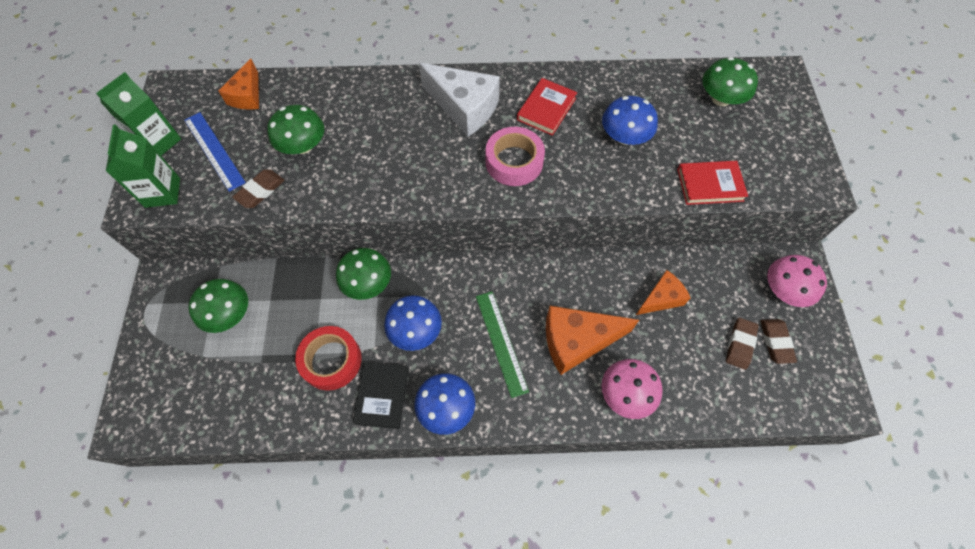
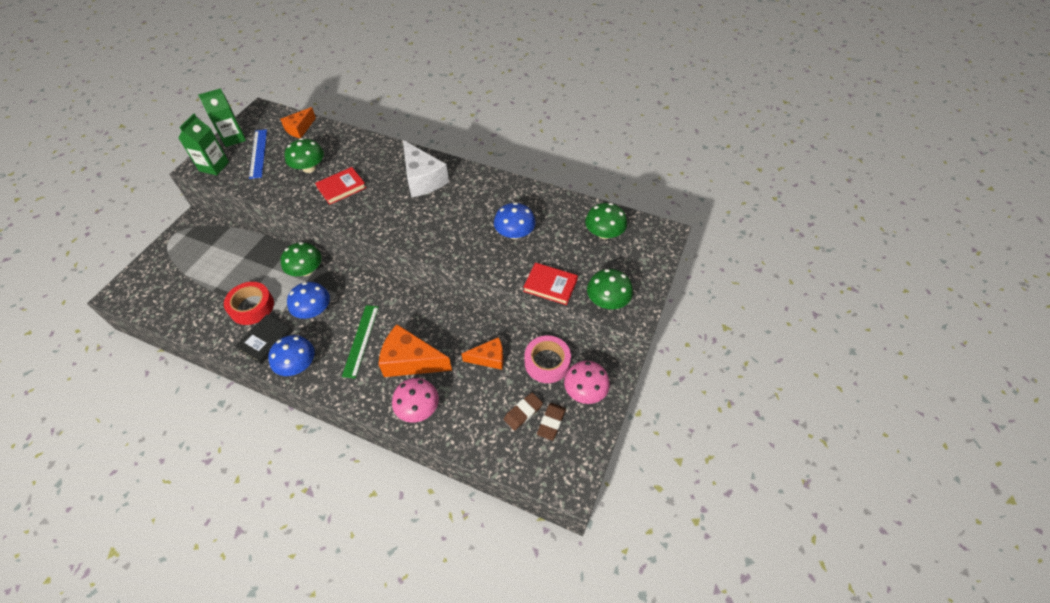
camera: 25 degrees right, 10 degrees down
green mushroom [188,279,248,333] -> green mushroom moved to [587,269,633,309]
brown eraser [232,169,285,208] -> none
pink tape [485,127,545,186] -> pink tape moved to [525,335,571,383]
red book [517,78,577,136] -> red book moved to [315,167,366,205]

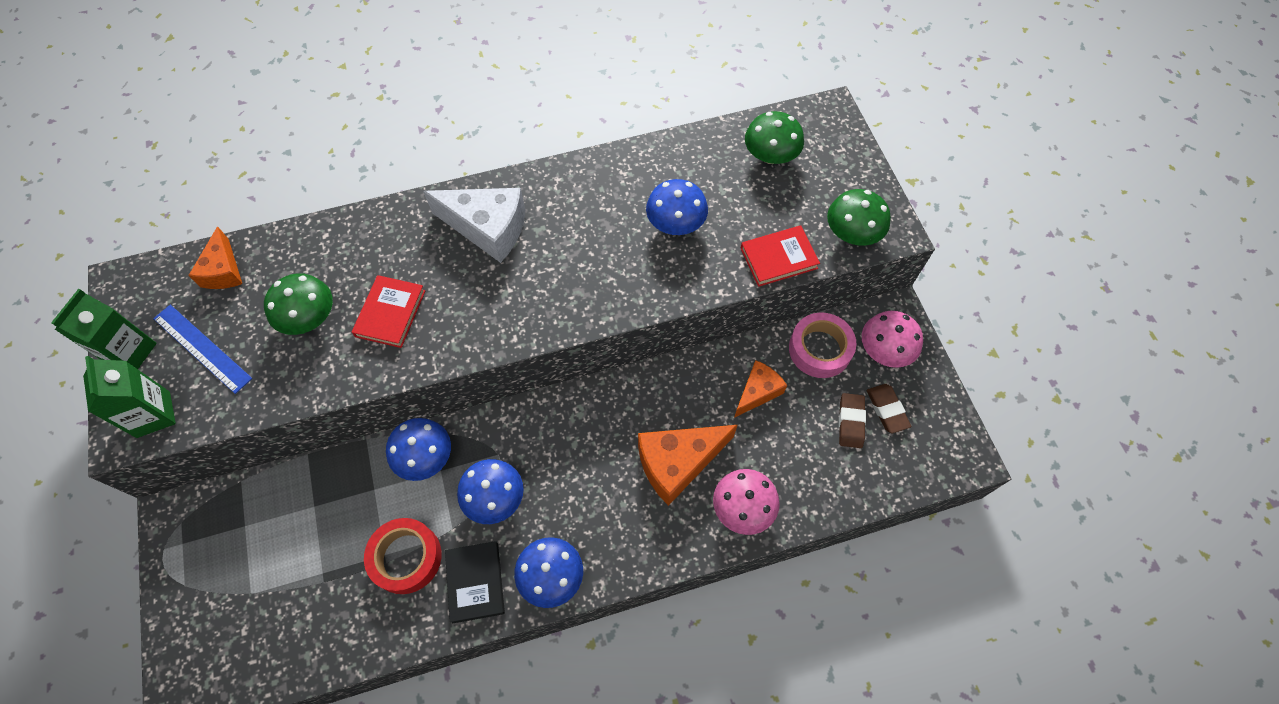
camera: 40 degrees left, 10 degrees up
green mushroom [281,242,322,276] -> blue mushroom [386,418,451,481]
green ruler [342,305,379,379] -> none

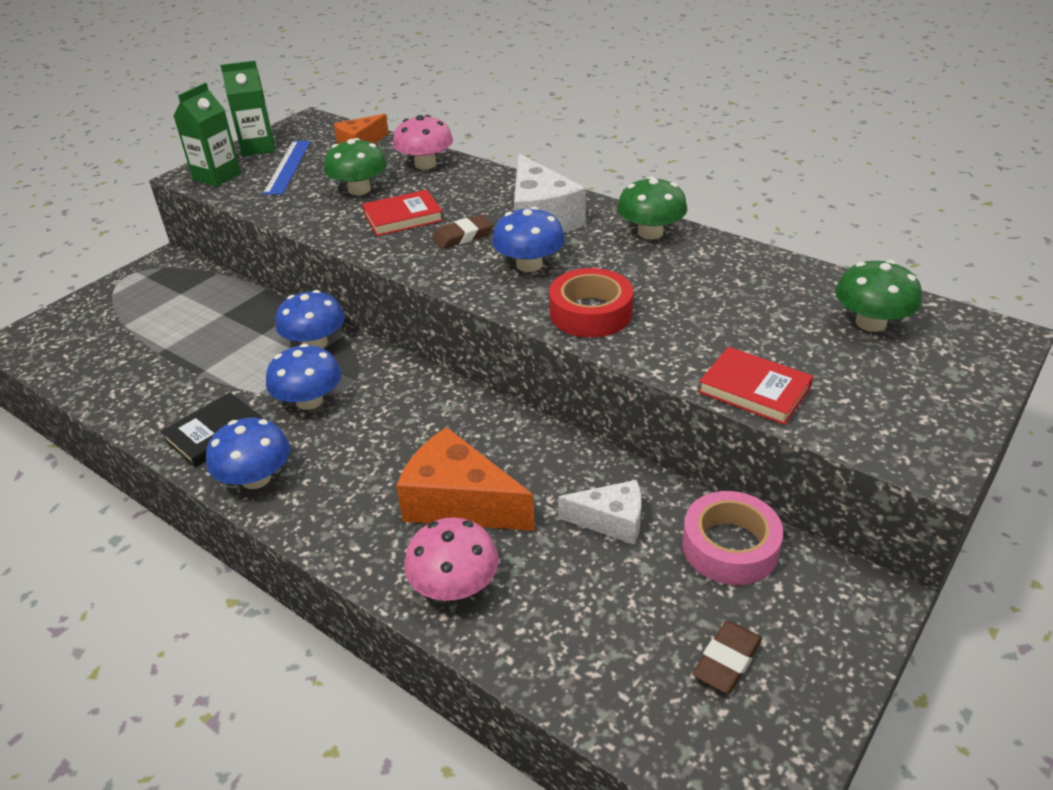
camera: 55 degrees right, 25 degrees down
red tape [364,518,442,594] -> red tape moved to [549,268,633,338]
blue mushroom [646,179,708,235] -> blue mushroom moved to [492,207,565,272]
orange cheese [734,360,787,418] -> white cheese [558,480,642,545]
green mushroom [827,189,891,246] -> green mushroom moved to [617,176,688,239]
brown eraser [839,393,866,448] -> brown eraser moved to [432,214,494,249]
pink mushroom [862,311,923,368] -> pink mushroom moved to [393,115,453,169]

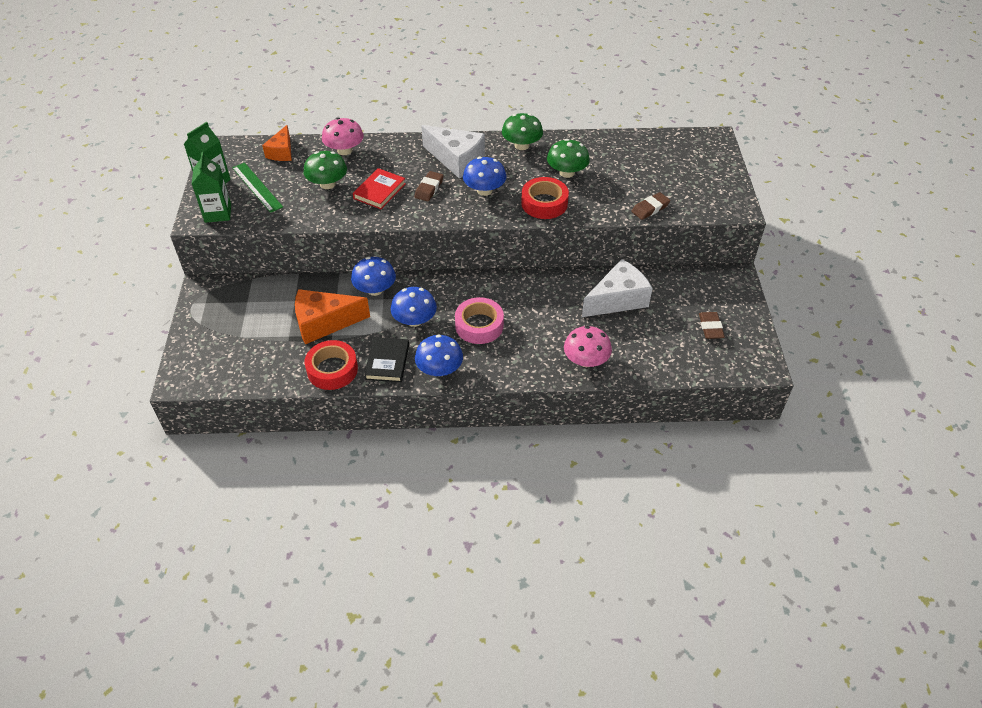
camera: 40 degrees left, 10 degrees up
blue ruler [263,141,311,195] -> green ruler [232,163,283,213]
orange cheese [396,427,535,531] -> orange cheese moved to [295,289,370,344]
white cheese [558,480,642,545] -> white cheese [582,259,653,317], size x1.64
pink tape [682,491,783,585] -> pink tape moved to [455,297,504,344]
red book [698,347,813,425] -> brown eraser [631,192,670,220]
green mushroom [835,260,922,332] -> green mushroom moved to [547,139,590,178]
none -> red tape [305,340,358,390]

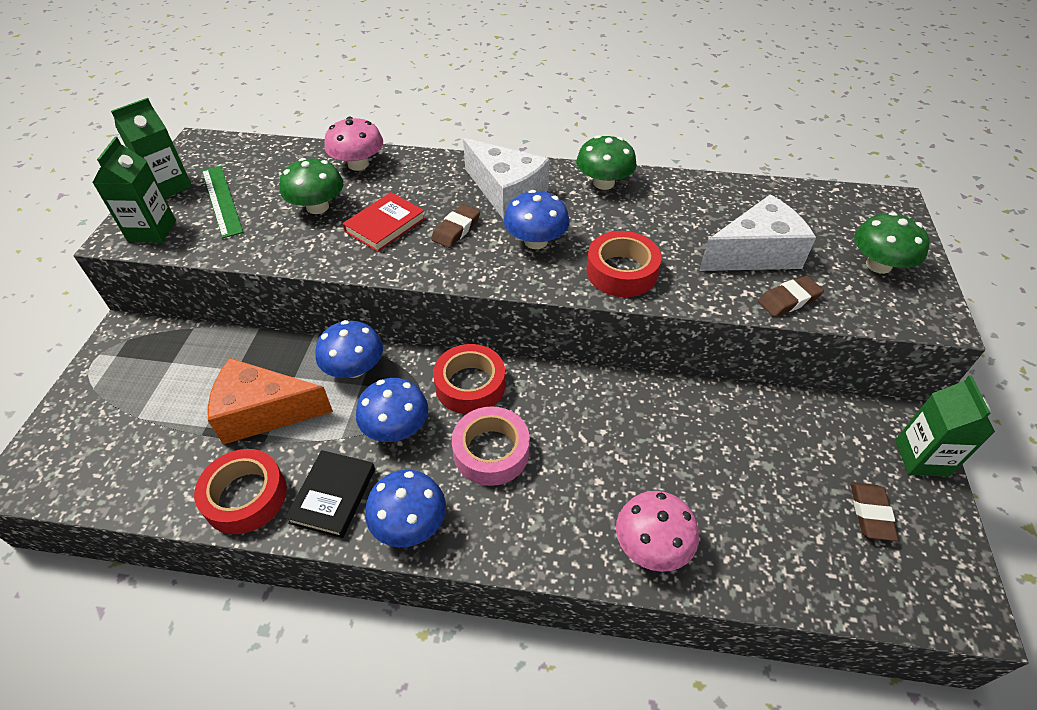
camera: 10 degrees right, 0 degrees up
orange cheese [262,125,292,161] -> none
green mushroom [547,139,590,178] -> green mushroom moved to [854,212,930,274]
white cheese [582,259,653,317] -> white cheese moved to [699,195,816,271]
none -> red tape [433,344,505,414]
none -> green carton [895,375,995,477]

